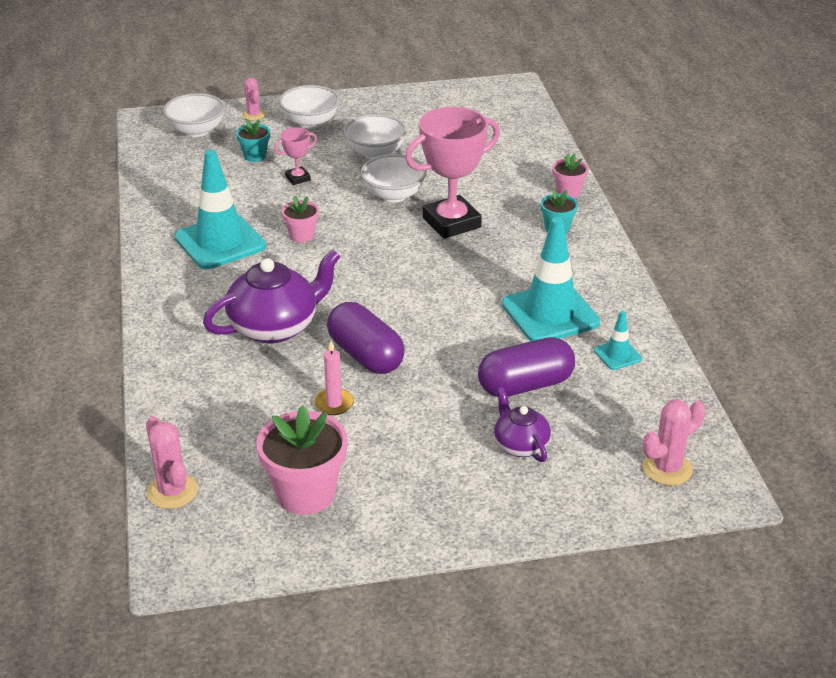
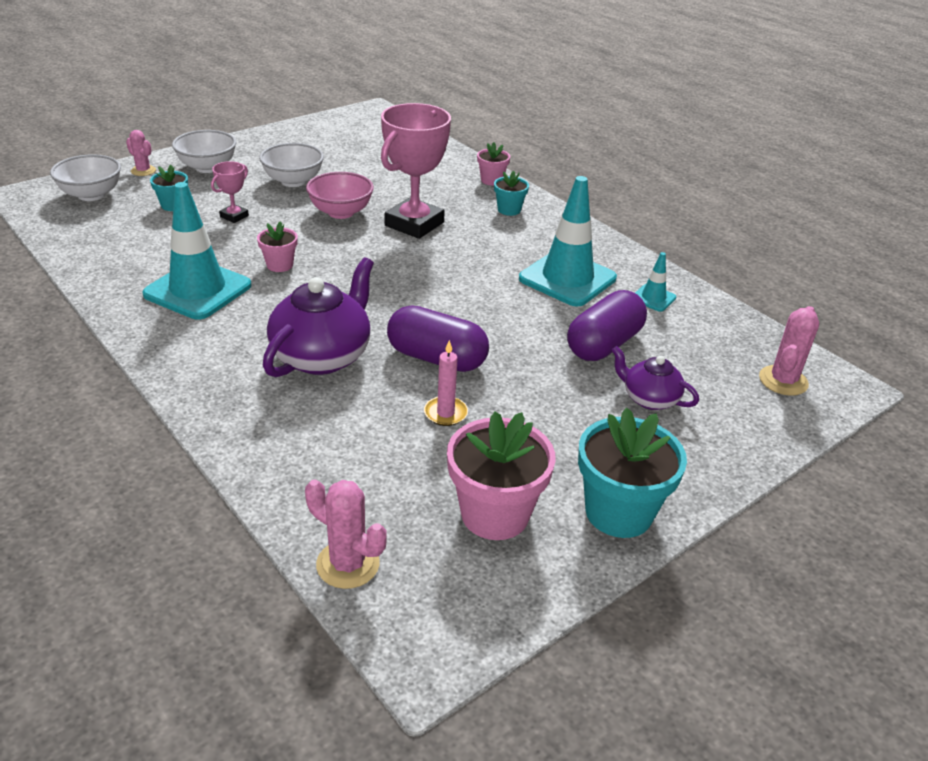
camera: 30 degrees left, 0 degrees up
white bowl [361,154,427,202] -> pink bowl [306,172,374,219]
none -> turquoise flower pot [578,408,687,538]

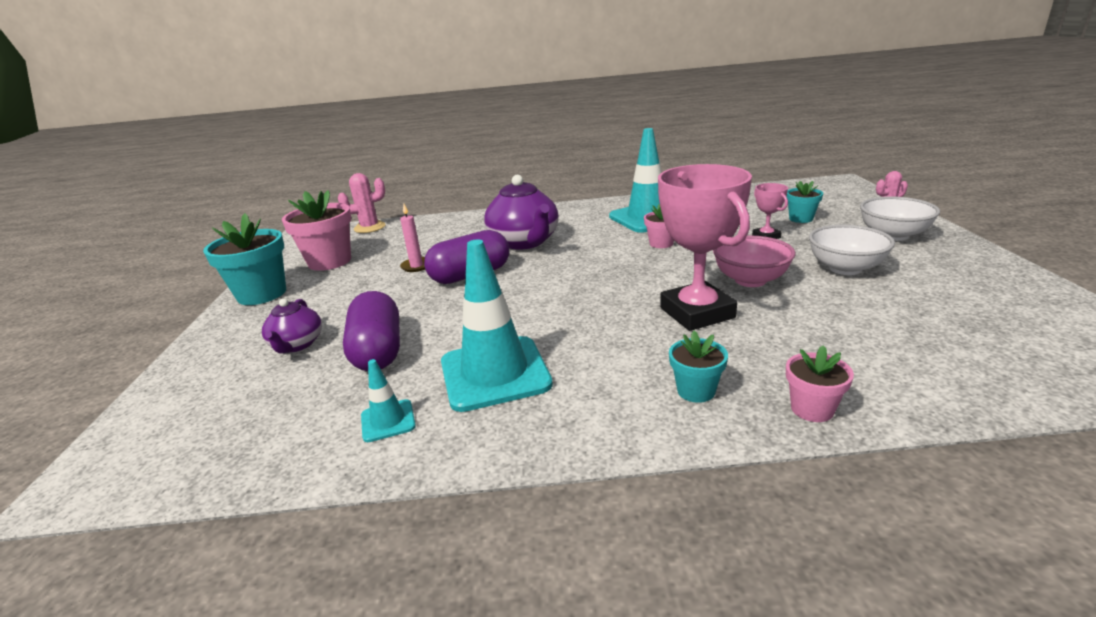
camera: 130 degrees right, 10 degrees down
white bowl [50,154,121,201] -> none
purple teapot [612,346,699,410] -> purple teapot turned 105 degrees clockwise [262,298,322,353]
pink cactus [759,306,819,396] -> none

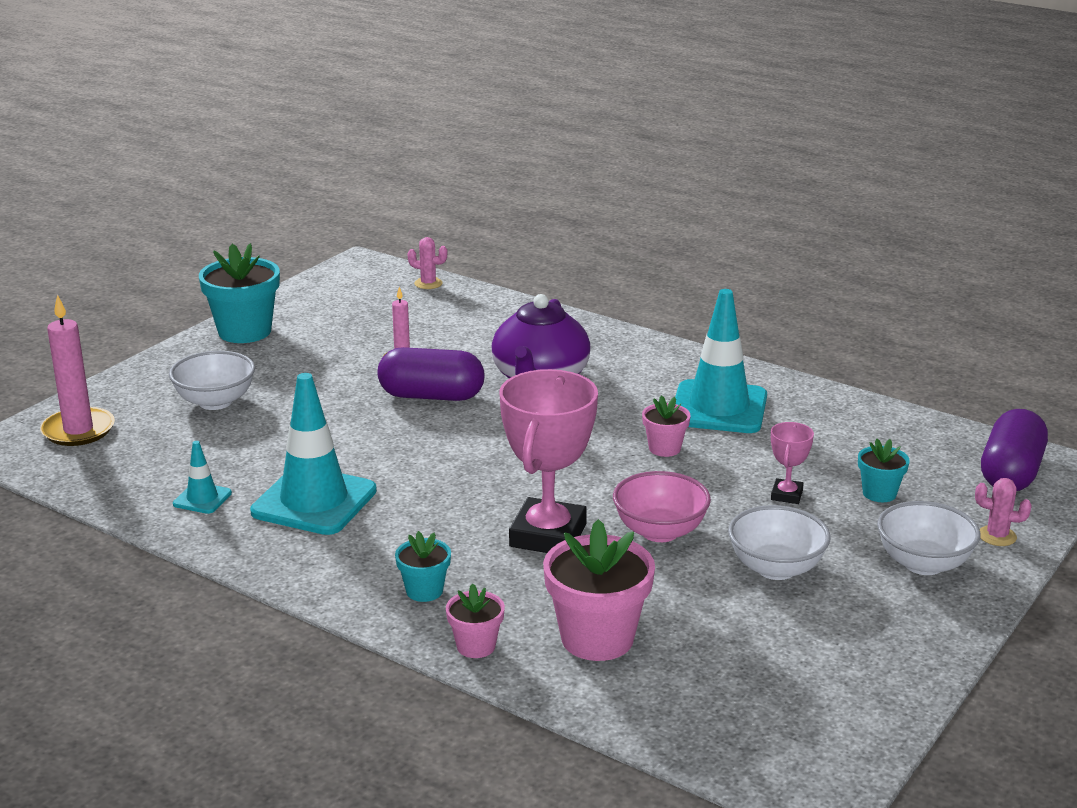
camera: 35 degrees right, 0 degrees up
purple teapot [262,298,322,353] -> white bowl [169,351,255,410]
pink flower pot [282,190,351,271] -> pink flower pot moved to [543,519,655,661]
pink cactus [338,173,386,233] -> pink cactus [407,237,447,289], size x0.67
purple capsule [343,291,400,371] -> purple capsule moved to [981,409,1048,491]
none -> pink candle [40,294,115,446]

